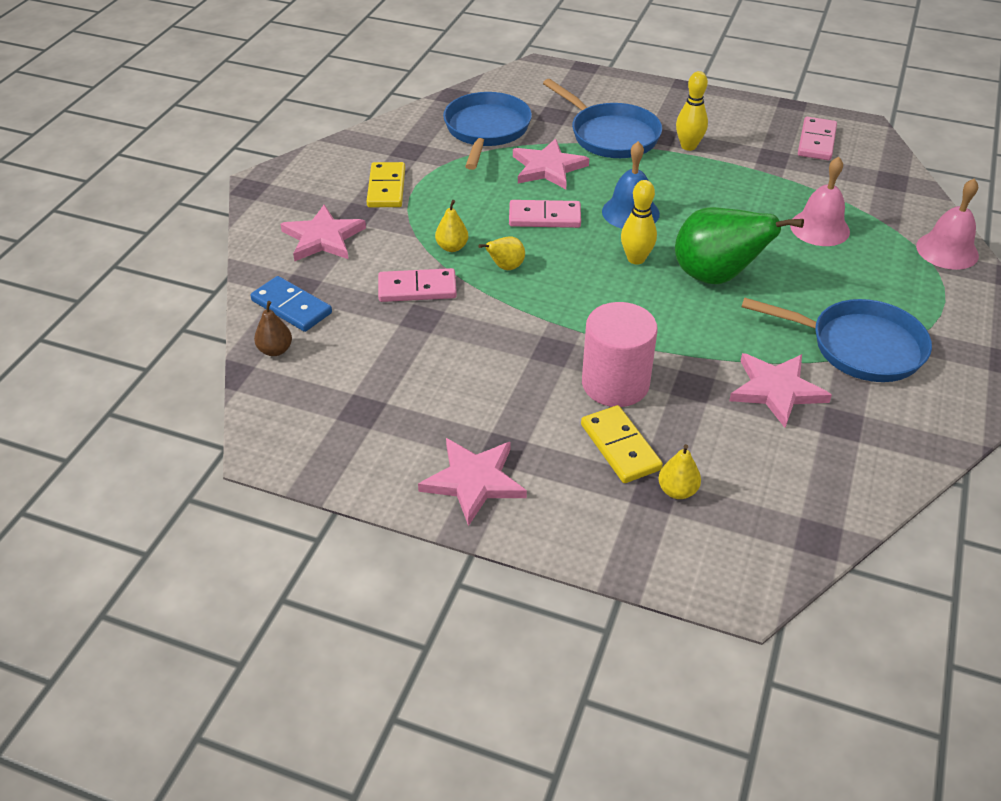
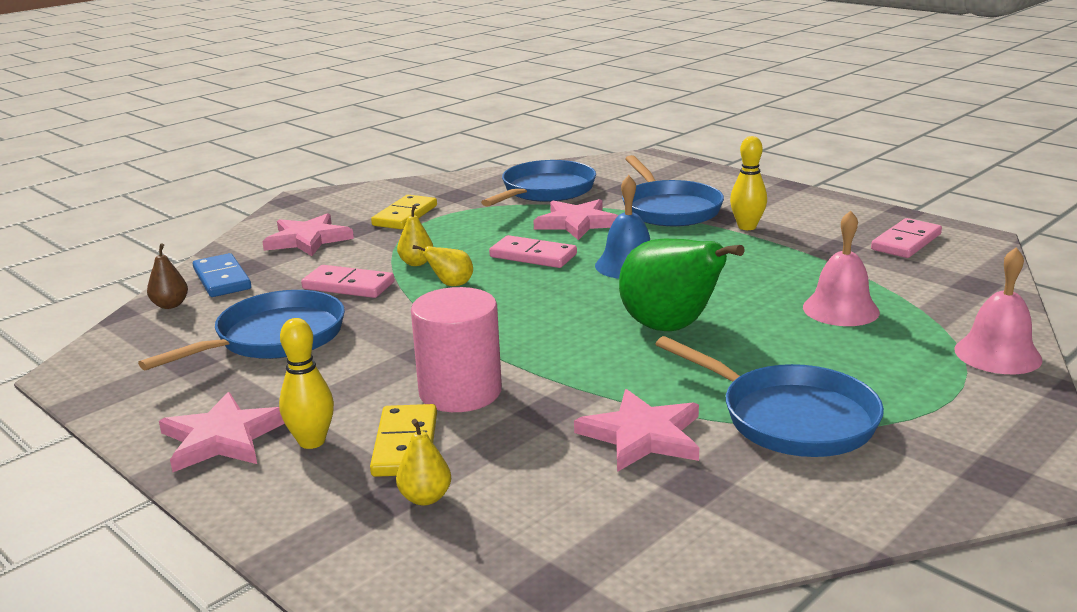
camera: 25 degrees right, 20 degrees down
yellow bowling pin [621,180,657,265] -> yellow bowling pin moved to [279,318,334,449]
none -> blue pan [138,290,345,370]

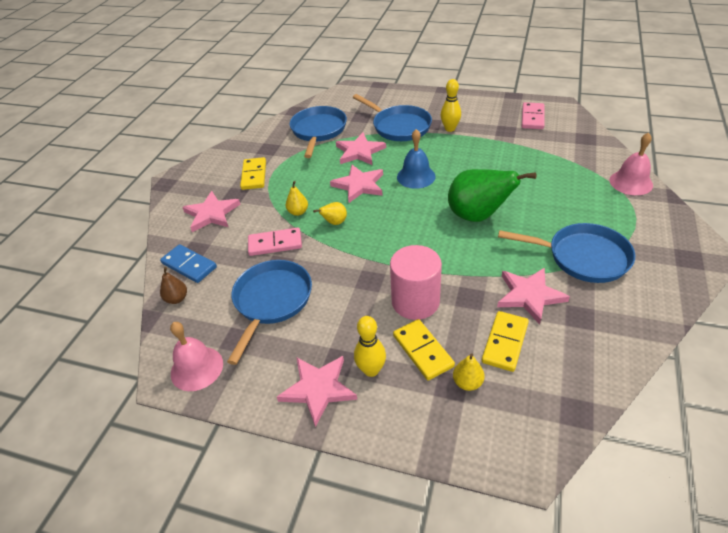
camera: 25 degrees left, 20 degrees up
pink domino [489,235,577,268] -> pink star [330,165,383,203]
pink bell [803,210,880,326] -> pink bell moved to [170,322,223,391]
none -> yellow domino [482,311,529,372]

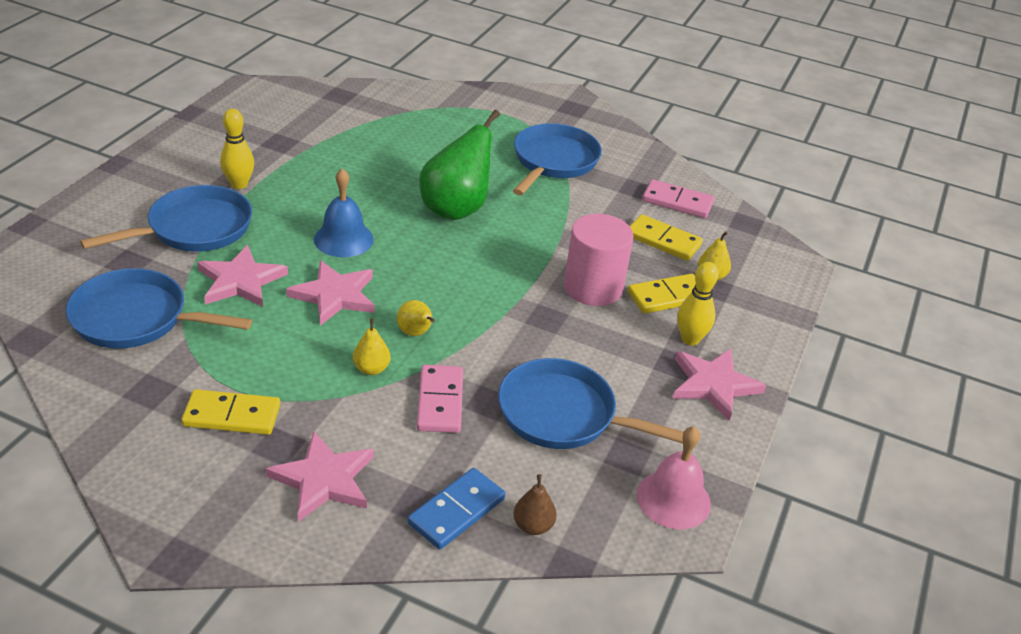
camera: 90 degrees left, 5 degrees down
pink star [497,268,570,325] -> none
pink domino [521,102,545,129] -> pink domino moved to [643,179,714,218]
pink bell [610,132,653,195] -> none

